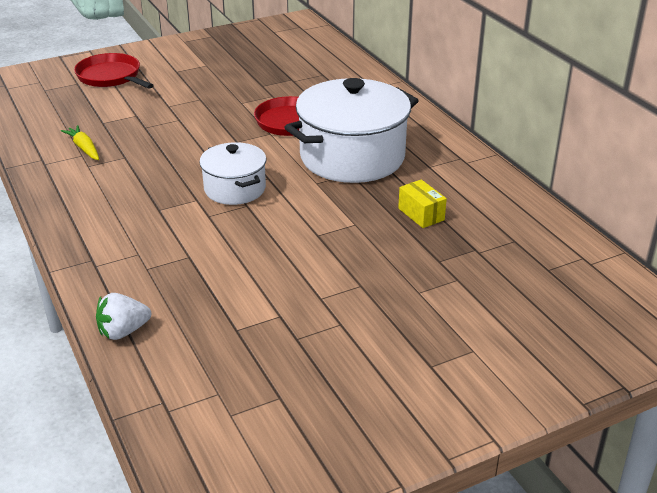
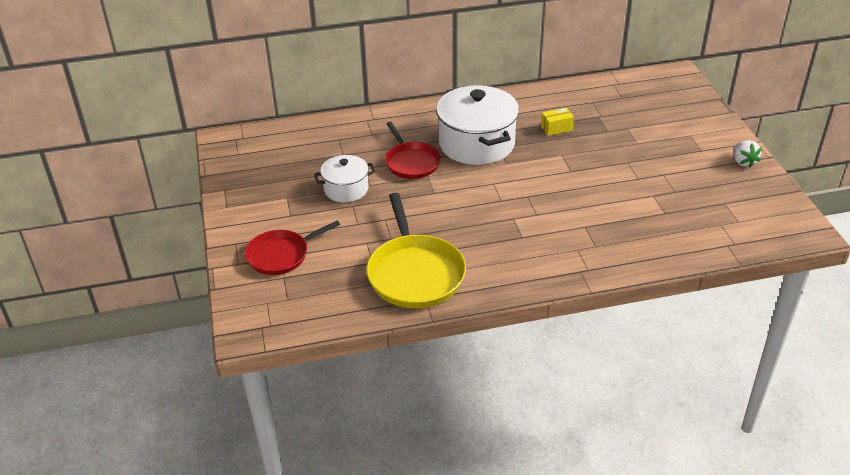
camera: 75 degrees left, 5 degrees up
yellow carrot [61,125,99,160] -> yellow pan [366,193,466,308]
white strawberry [96,293,151,340] -> white strawberry moved to [734,141,762,168]
white pot [199,142,266,205] -> white pot moved to [314,155,376,202]

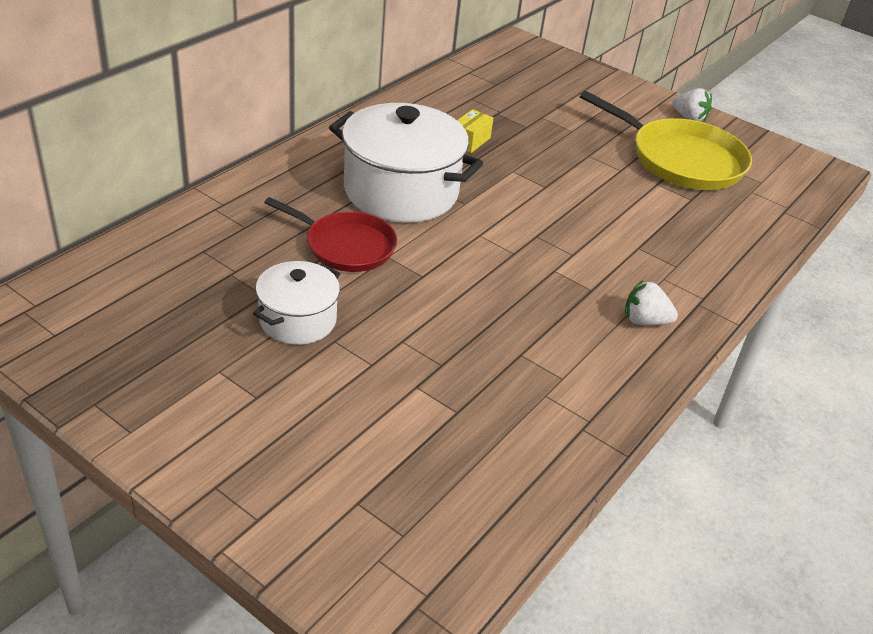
camera: 45 degrees left, 0 degrees up
red pan [245,221,340,275] -> none
yellow pan [366,193,466,308] -> yellow pan moved to [580,91,752,190]
none -> white strawberry [625,281,678,325]

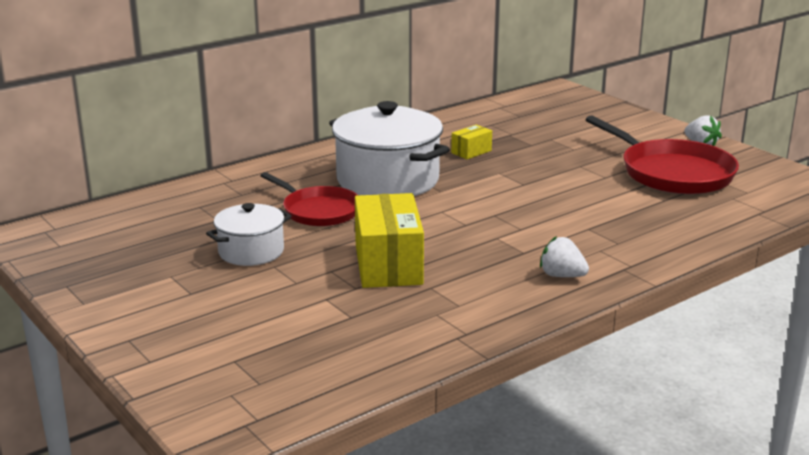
camera: 20 degrees right, 15 degrees down
yellow pan [580,91,752,190] -> red pan [586,115,739,194]
none -> yellow box [355,193,424,288]

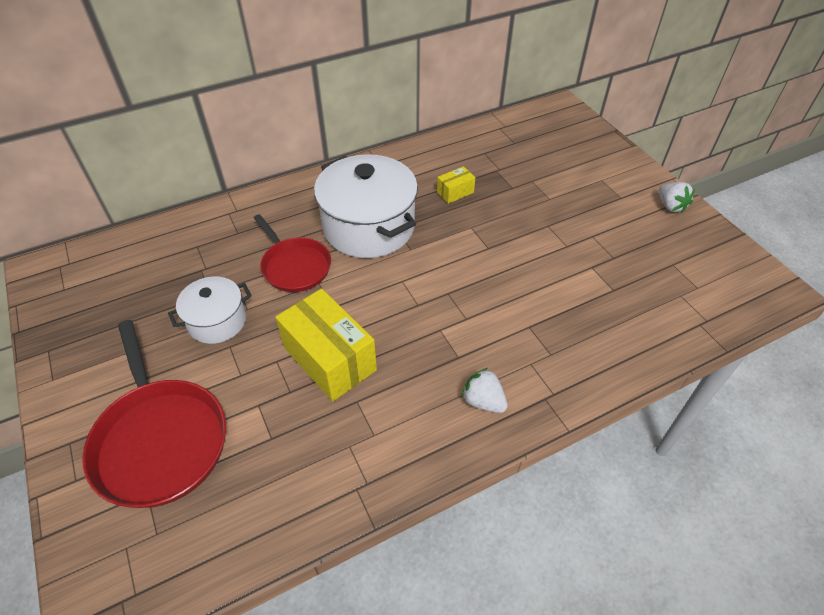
camera: 10 degrees right, 25 degrees up
yellow box [355,193,424,288] -> yellow box turned 45 degrees counterclockwise [275,289,377,401]
red pan [586,115,739,194] -> red pan moved to [82,320,226,508]

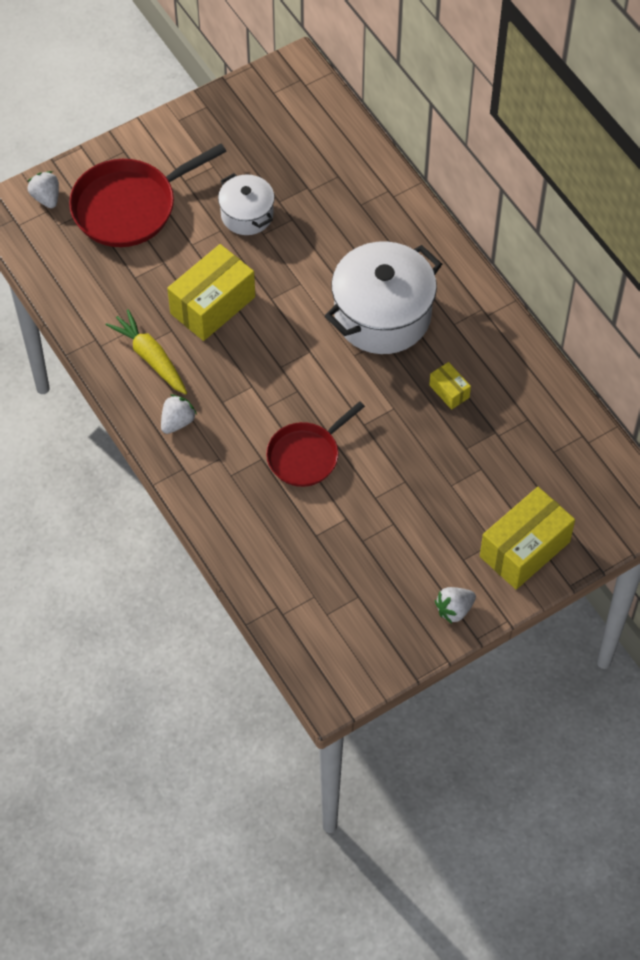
camera: 85 degrees right, 10 degrees up
red pan [254,214,331,292] -> red pan moved to [266,401,365,487]
none -> white strawberry [27,171,59,208]
none -> yellow carrot [106,309,187,394]
none -> yellow box [480,487,575,589]

